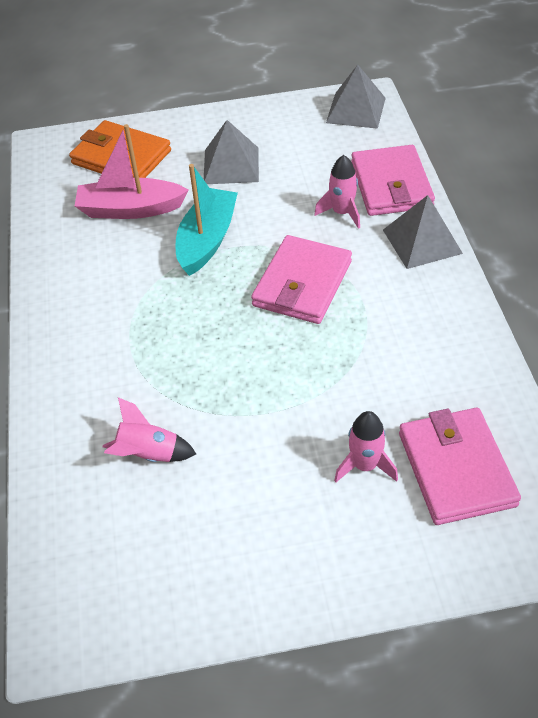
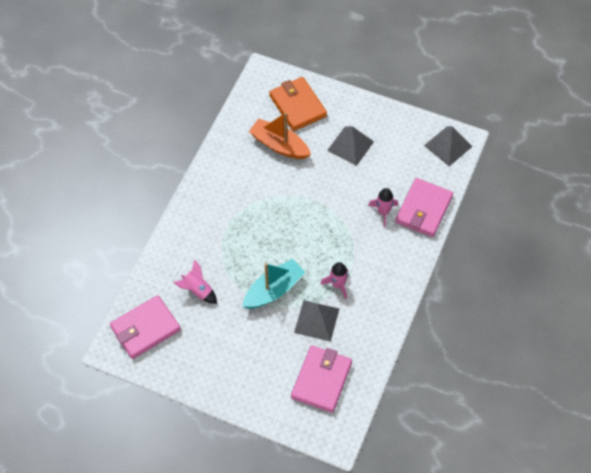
camera: 30 degrees right, 10 degrees up
pink boat [75,124,189,219] -> orange boat [249,112,311,159]
turquoise boat [176,164,238,276] -> turquoise boat moved to [242,259,306,309]
pink wallet [251,235,352,324] -> pink wallet moved to [110,295,181,359]
pink rocket [334,411,398,482] -> pink rocket moved to [320,262,348,299]
grey pyramid [383,195,463,269] -> grey pyramid moved to [294,300,339,342]

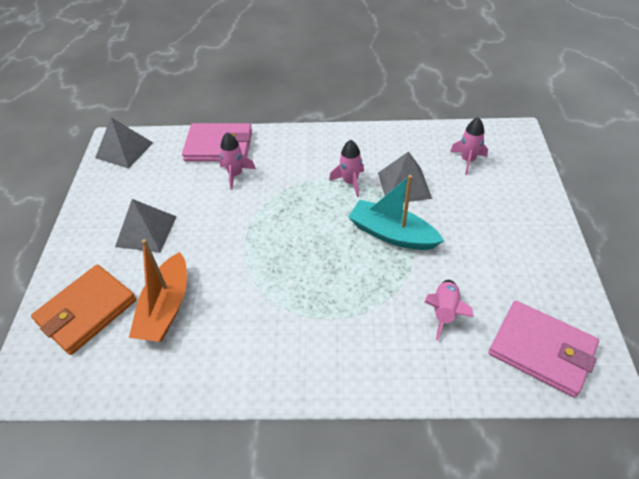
camera: 110 degrees left, 10 degrees down
pink wallet [291,345,352,413] -> pink rocket [450,117,488,175]

